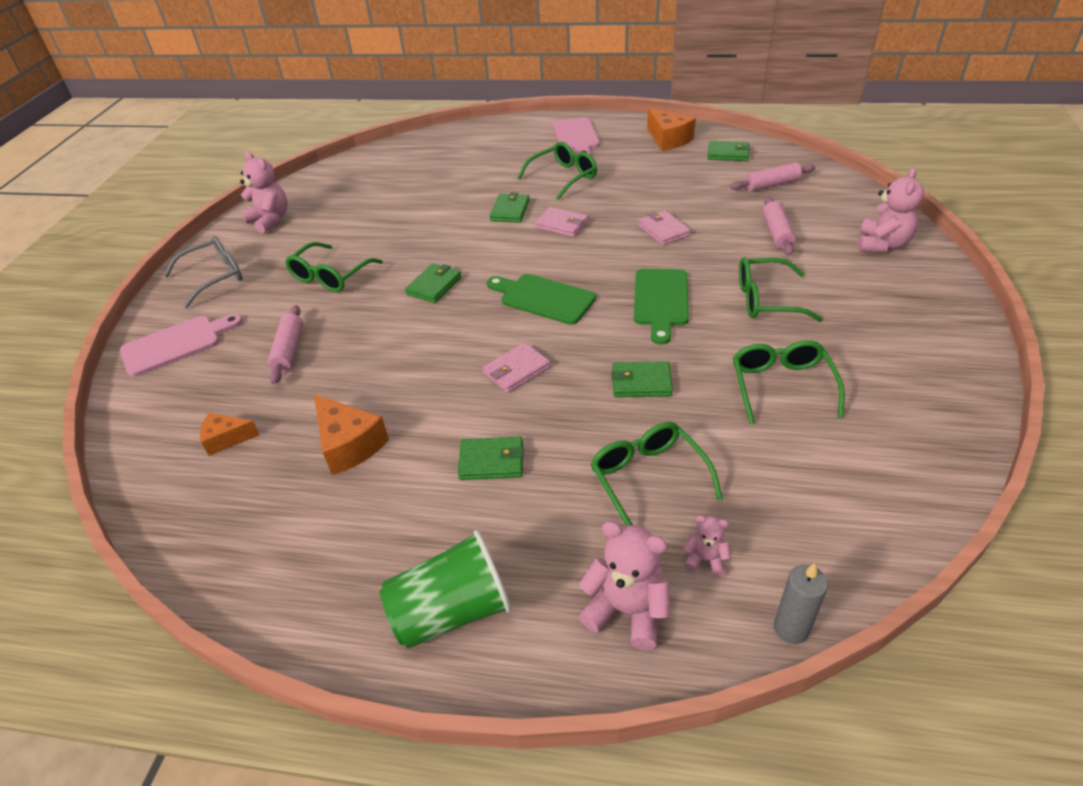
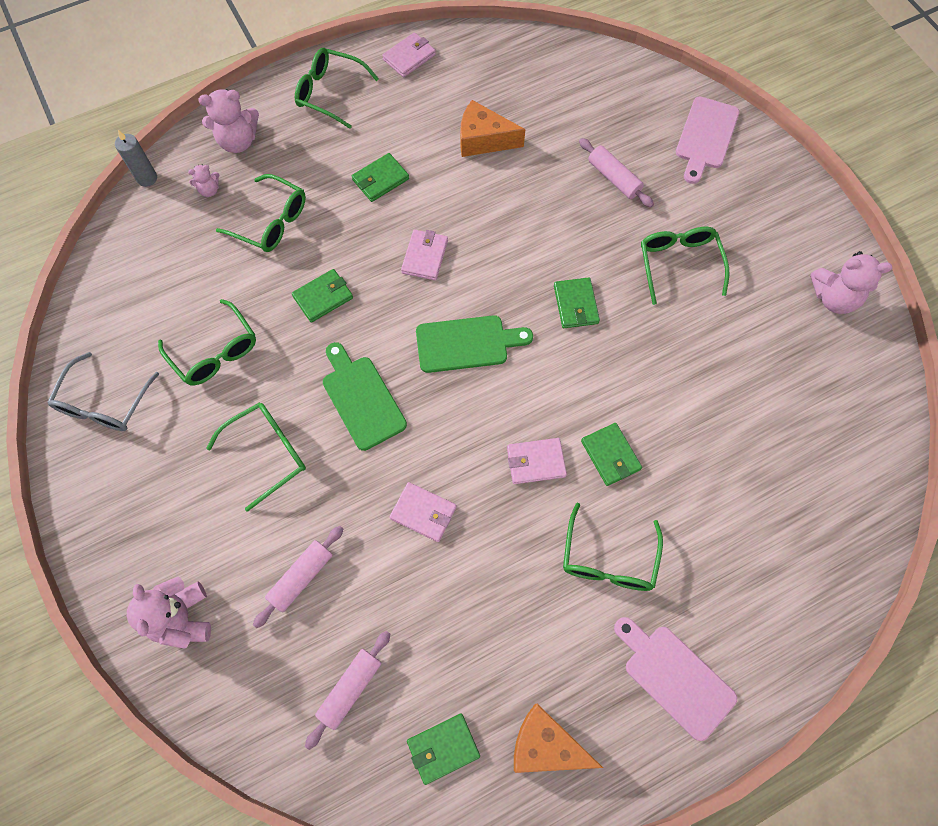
camera: 140 degrees right, 25 degrees up
grey glasses [163,236,242,308] -> grey glasses moved to [47,352,159,431]
orange cheese [200,413,260,456] -> none
green cup [380,530,512,649] -> green glasses [295,48,379,129]
pink rolling pin [763,197,796,256] -> pink rolling pin turned 75 degrees clockwise [253,526,343,628]
none -> pink wallet [382,32,436,77]

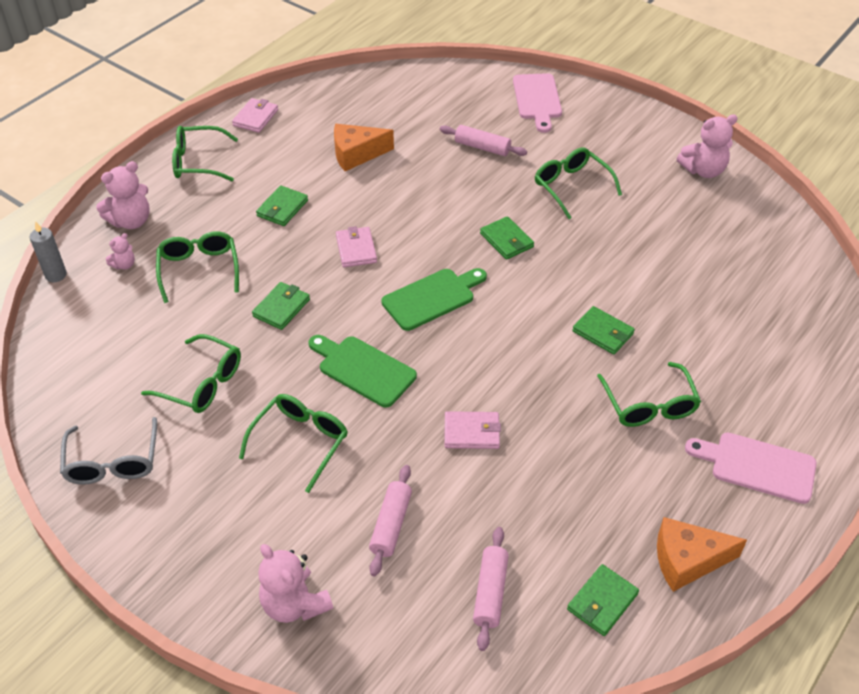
camera: 25 degrees left, 20 degrees down
green glasses [216,174,306,252] -> green glasses turned 105 degrees counterclockwise [156,231,239,303]
pink wallet [507,438,567,484] -> none

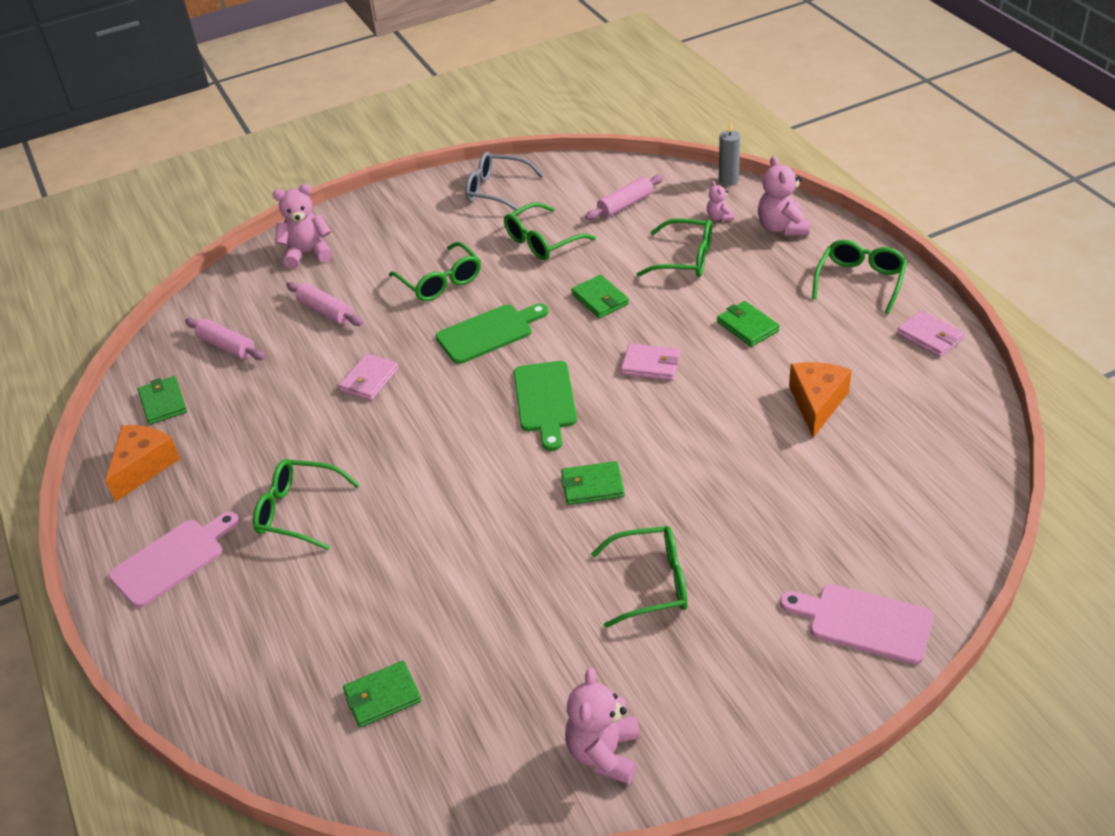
camera: 120 degrees right, 5 degrees down
pink rolling pin [440,125,527,156] -> pink rolling pin moved to [585,175,664,220]
green wallet [572,306,635,355] -> green wallet moved to [343,661,421,728]

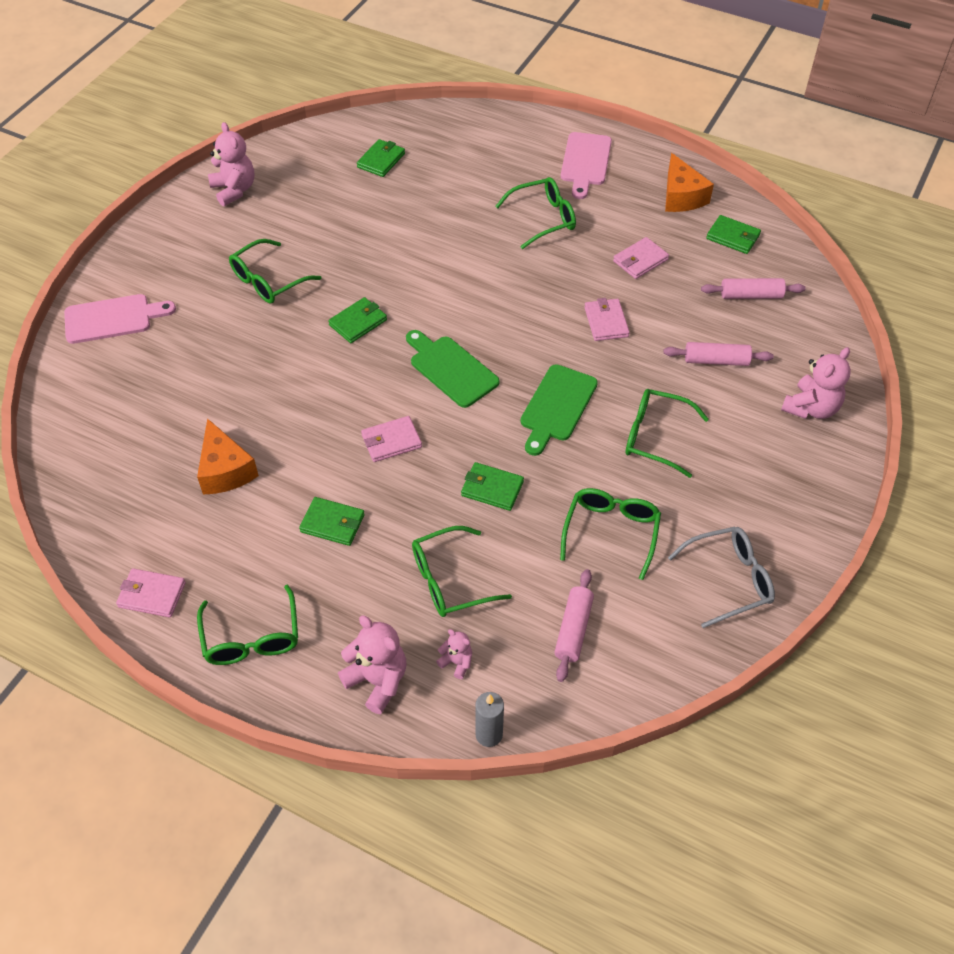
camera: 140 degrees right, 10 degrees up
none -> pink wallet [613,237,669,279]

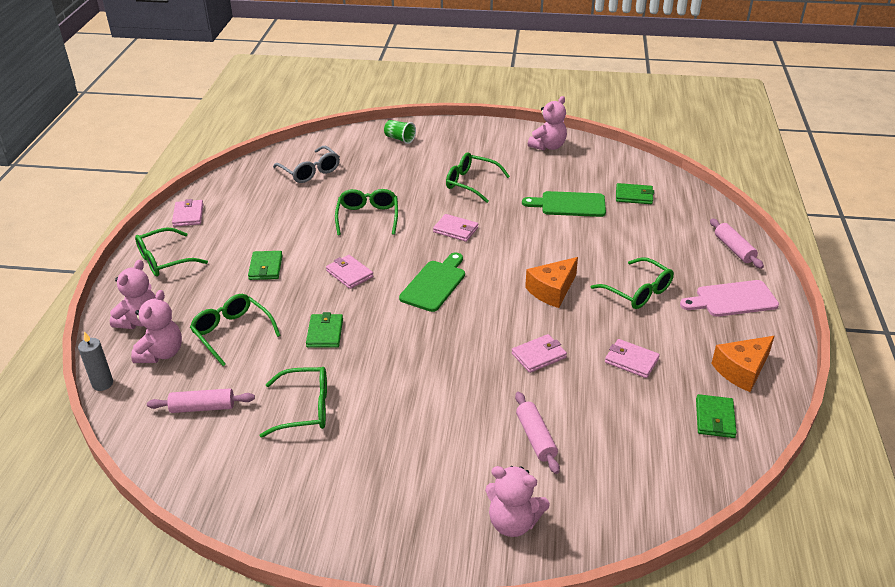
camera: 70 degrees right, 15 degrees down
pink cutting board [64,294,176,344] -> green cup [384,120,416,144]
orange cheese [197,418,259,495] -> orange cheese moved to [525,257,578,308]
green wallet [328,297,387,343] -> pink wallet [433,214,478,242]
pink teddy bear [436,629,472,679] -> pink teddy bear [131,290,182,363], size x1.89
green cutting board [521,364,598,456] -> green cutting board moved to [522,191,606,217]
green glasses [625,389,709,478] -> green glasses moved to [335,189,398,235]
grey glasses [668,526,775,628] -> grey glasses moved to [273,146,340,183]
pink rolling pin [701,278,806,299] -> pink rolling pin moved to [710,219,764,269]

